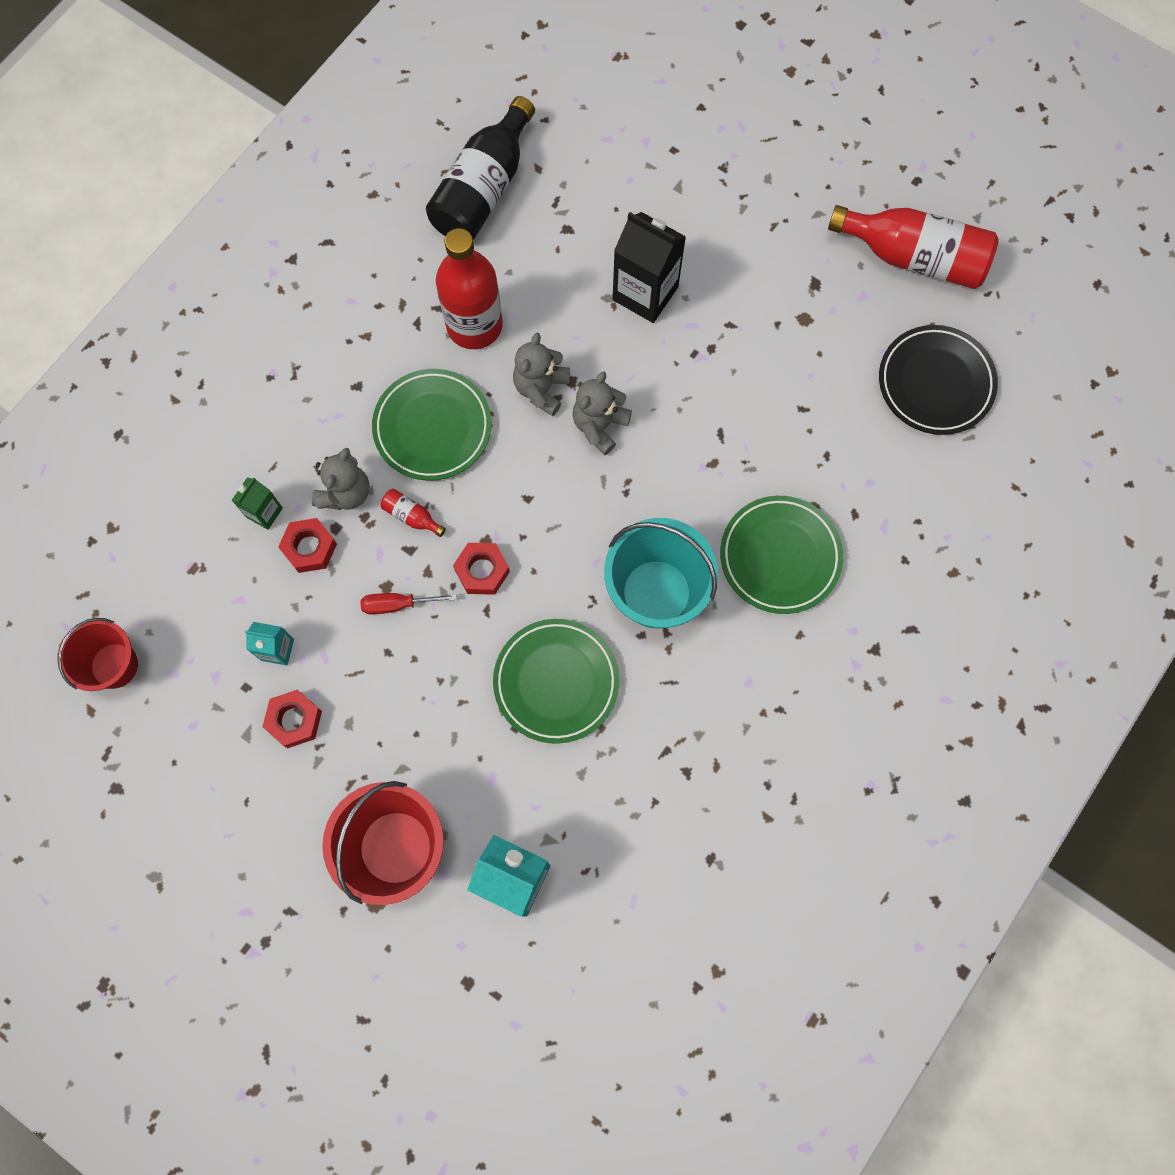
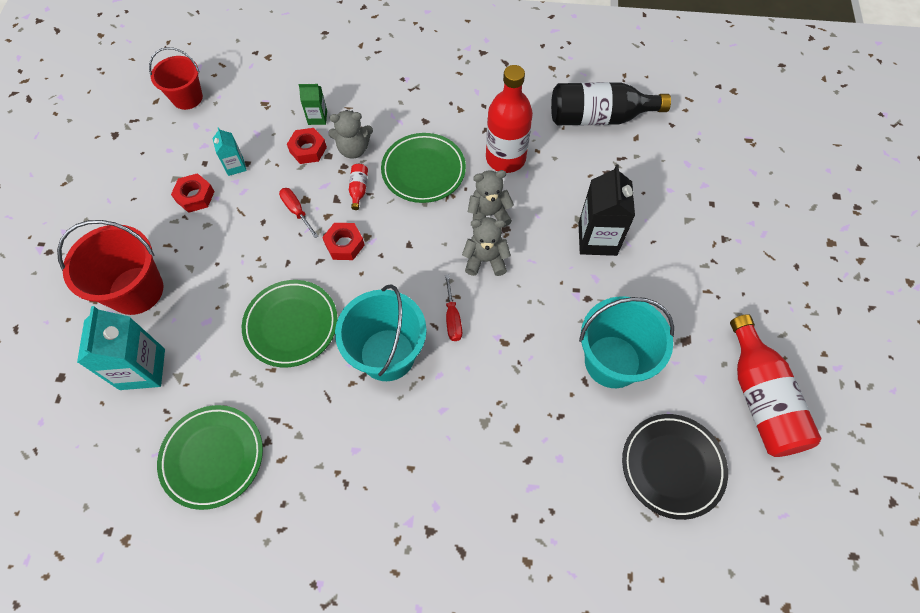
camera: 60 degrees right, 10 degrees down
green plate [720,496,843,614] -> green plate moved to [157,405,263,510]
none -> red screwdriver [445,275,462,341]
none -> turquoise bucket [579,296,674,388]

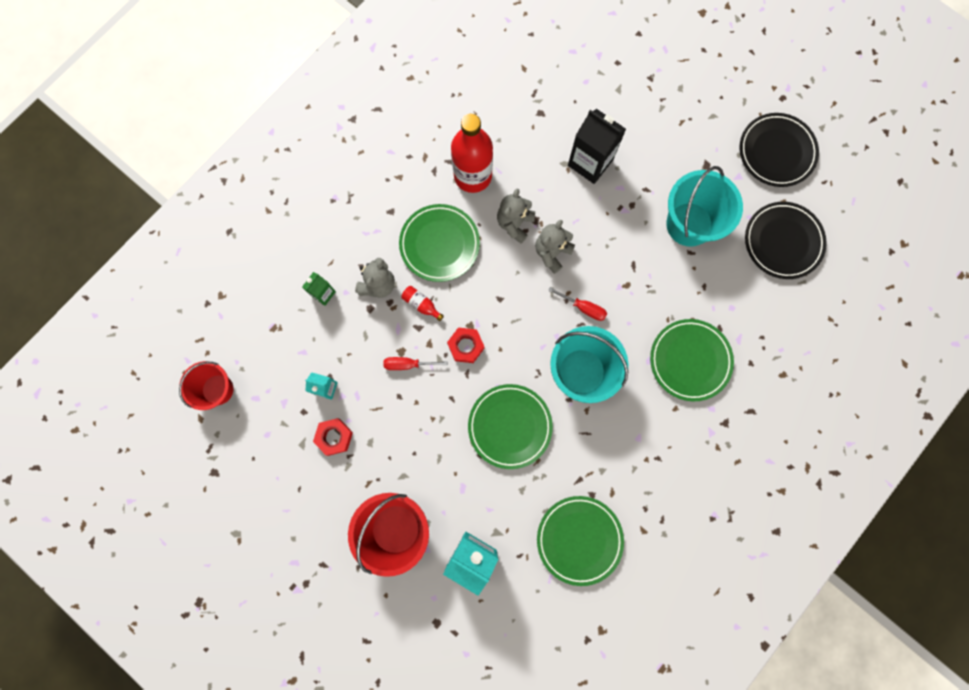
camera: 55 degrees left, 15 degrees up
red nut [287,128,327,164] -> none
black bottle [551,82,671,125] -> none
red bottle [730,314,821,457] -> black plate [740,113,819,187]
none -> green plate [650,319,734,401]

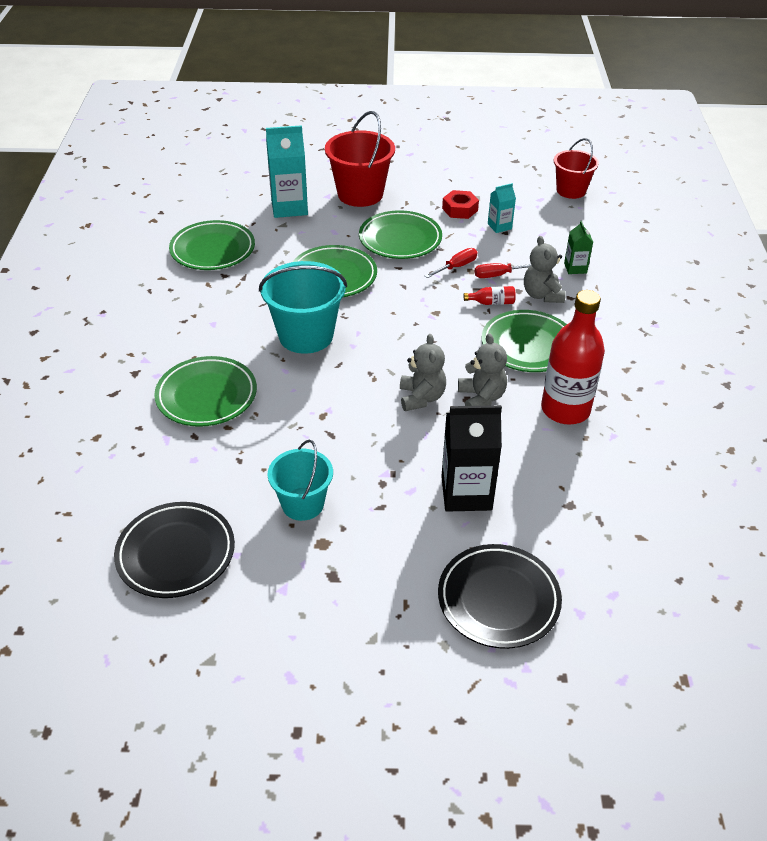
camera: 140 degrees right, 35 degrees down
red nut [447,327,484,363] -> none
red screwdriver [548,287,607,321] -> red screwdriver moved to [474,263,531,278]
turquoise bucket [666,166,743,247] -> turquoise bucket [268,440,333,521], size x0.65
black plate [740,113,819,187] -> black plate moved to [438,544,562,649]
none -> green plate [359,210,442,259]

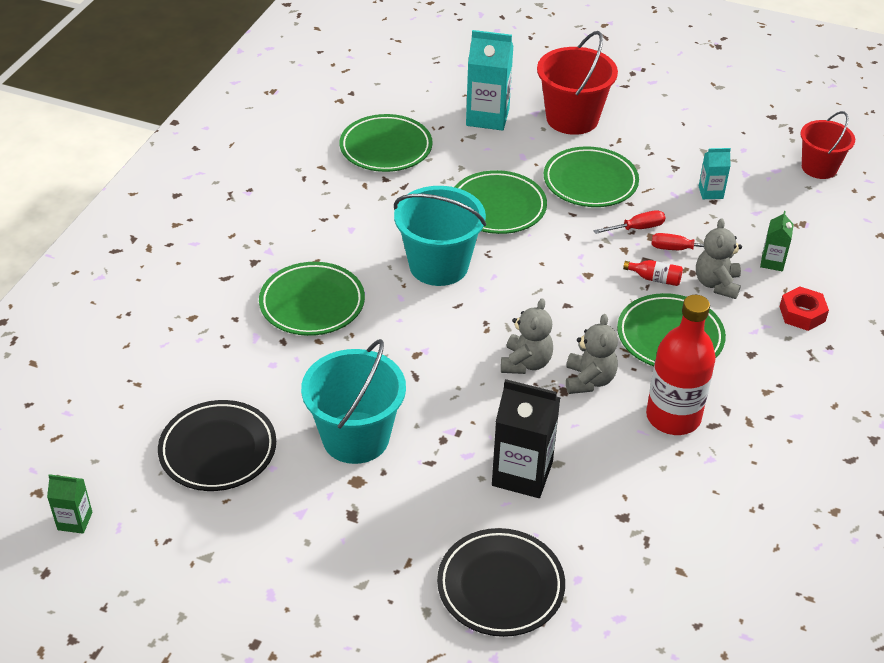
camera: 20 degrees right, 0 degrees up
turquoise bucket [268,440,333,521] -> turquoise bucket [301,339,406,464], size x1.54
red nut [442,190,479,219] -> red nut moved to [779,286,829,331]
none -> green carton [47,474,92,534]

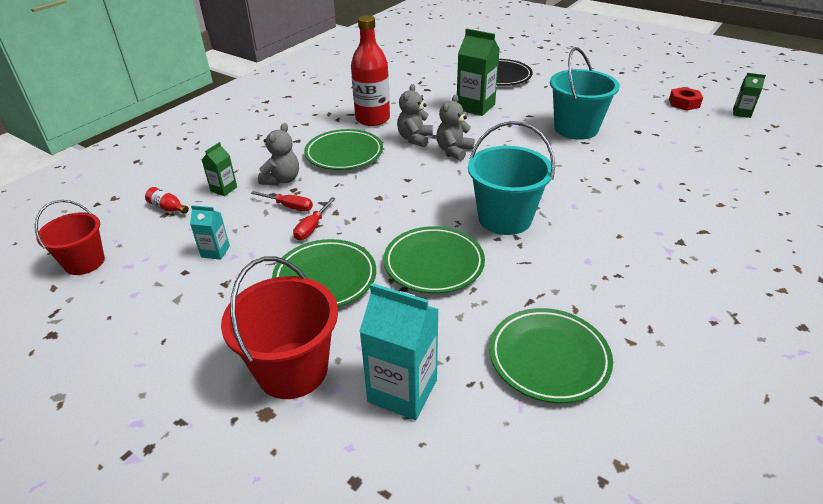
camera: 165 degrees left, 5 degrees down
black plate [158,400,276,491] -> none
green plate [259,262,365,336] -> none
black carton [492,379,560,498] -> green carton [457,28,500,116]
red screwdriver [593,210,665,234] -> red screwdriver turned 60 degrees counterclockwise [293,197,336,240]
red bottle [623,260,683,286] -> red bottle moved to [145,187,189,214]
red nut [779,286,829,331] -> red nut moved to [669,87,703,110]

